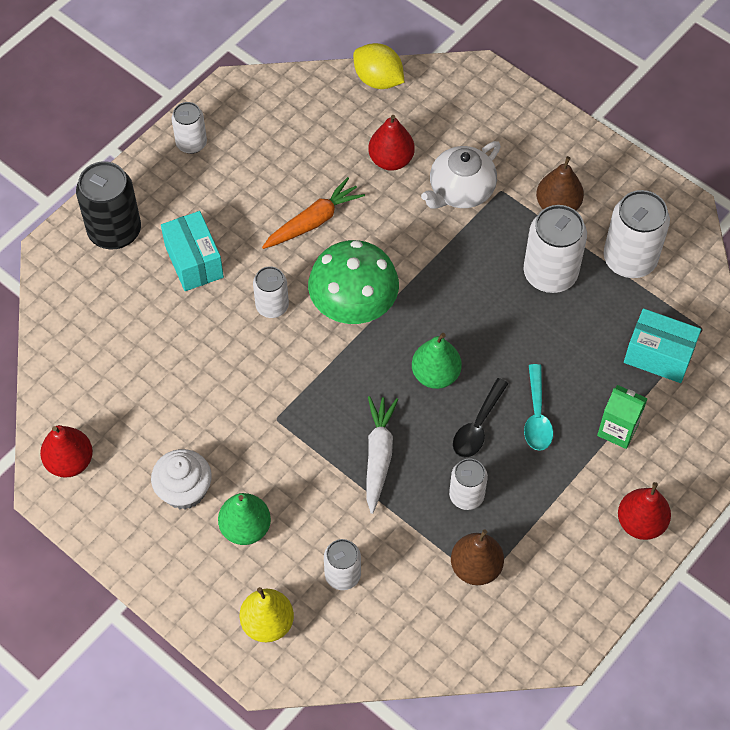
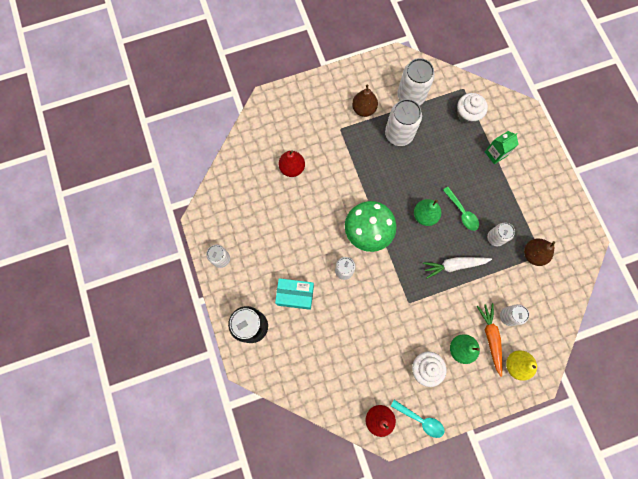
camera: 60 degrees left, 15 degrees up
orange carrot [262,177,365,249] -> orange carrot moved to [477,303,502,377]
yellow lemon [353,43,404,89] -> none
white carrot [366,396,398,514] -> white carrot turned 45 degrees counterclockwise [423,257,492,278]
white teapot [421,141,501,208] -> none
black spoon [453,378,509,458] -> green spoon [443,187,479,231]
turquoise spoon [524,364,553,451] -> turquoise spoon moved to [391,400,445,438]
red pear [618,482,671,540] -> none
turquoise box [624,308,701,383] -> white cupcake [457,93,488,124]

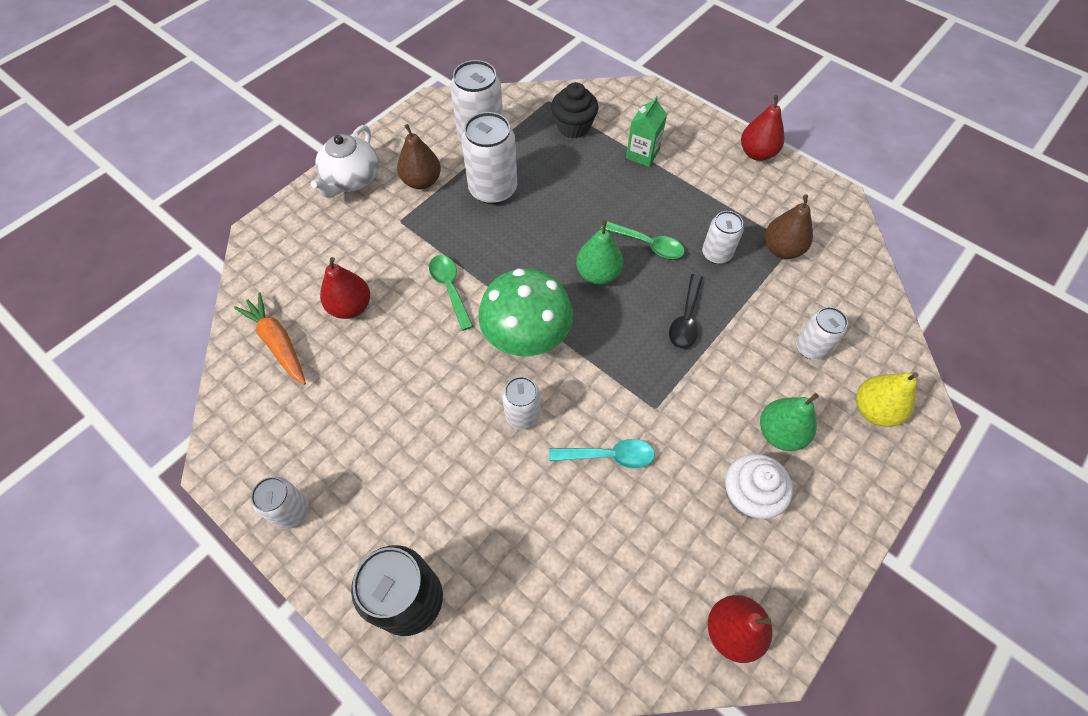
camera: 30 degrees left, 15 degrees down
turquoise box [275,278,314,310] -> none
turquoise spoon [391,400,445,438] -> turquoise spoon moved to [549,439,655,469]
white carrot [423,257,492,278] -> black spoon [669,274,703,349]
white cupcake [457,93,488,124] -> black cupcake [551,82,599,138]
orange carrot [477,303,502,377] -> orange carrot moved to [234,292,306,385]
none -> white teapot [311,125,379,198]
none -> green spoon [429,255,473,331]
none -> red pear [741,95,784,161]

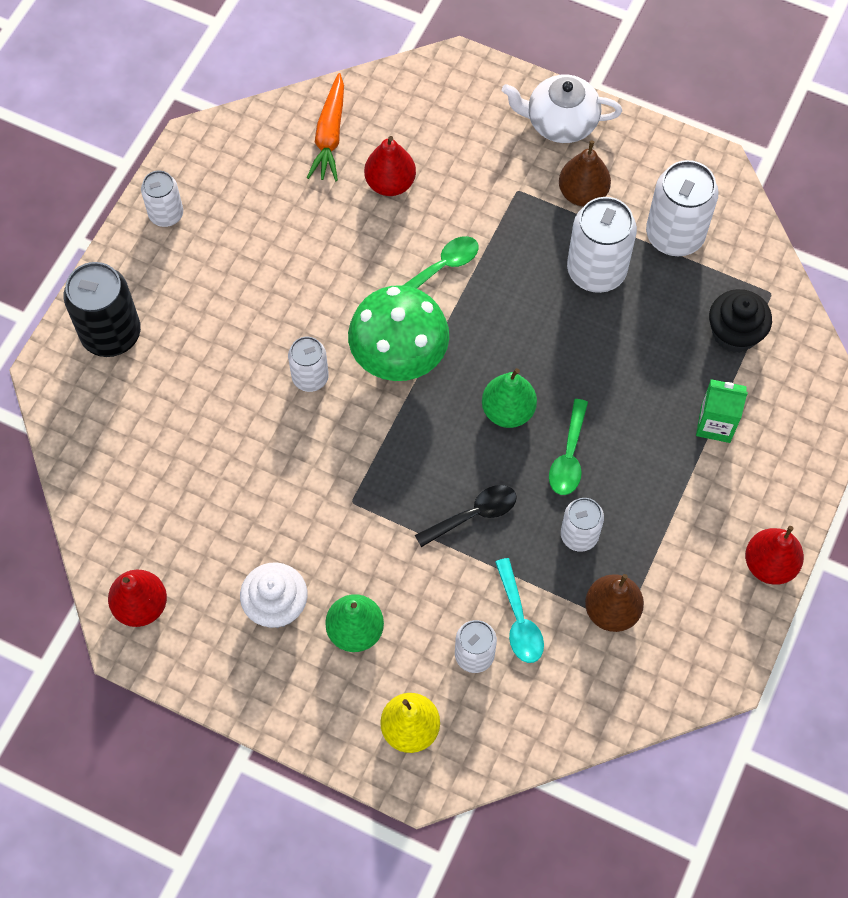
camera: 75 degrees right, 5 degrees up
orange carrot [234,292,306,385] -> orange carrot turned 150 degrees clockwise [307,73,344,181]
turquoise spoon [549,439,655,469] -> turquoise spoon moved to [495,558,544,663]
black spoon [669,274,703,349] -> black spoon turned 150 degrees clockwise [415,485,517,547]

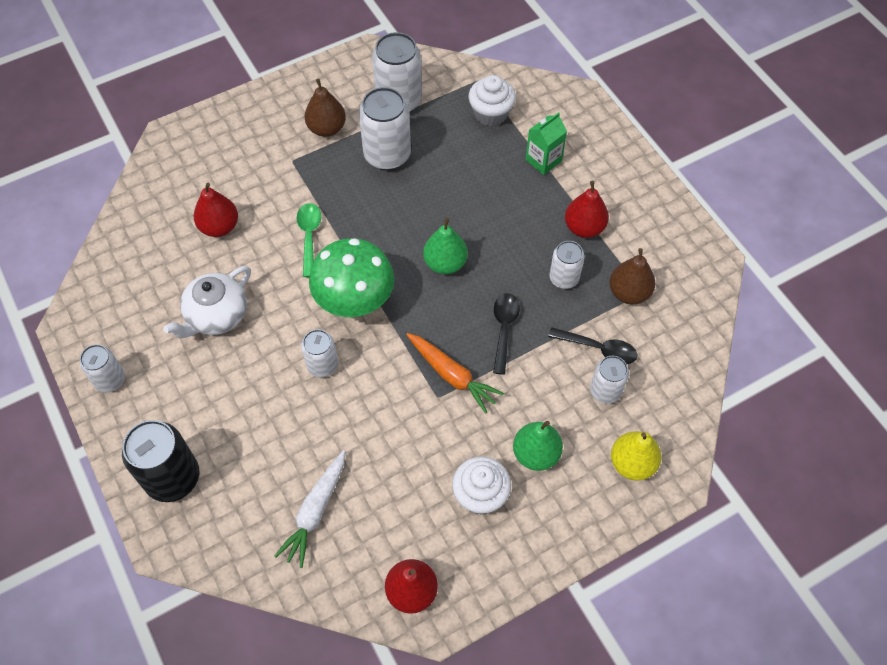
camera: 55 degrees left, 5 degrees down
orange carrot [307,73,344,181] -> orange carrot moved to [406,333,504,414]
turquoise spoon [495,558,544,663] -> black spoon [548,327,637,364]
white teapot [502,74,622,143] -> white teapot moved to [163,266,251,338]
green spoon [549,399,588,495] -> none
black cupcake [709,289,772,353] -> white cupcake [469,75,516,127]
red pear [745,526,804,585] -> red pear moved to [565,181,609,238]
none -> white carrot [274,450,345,568]

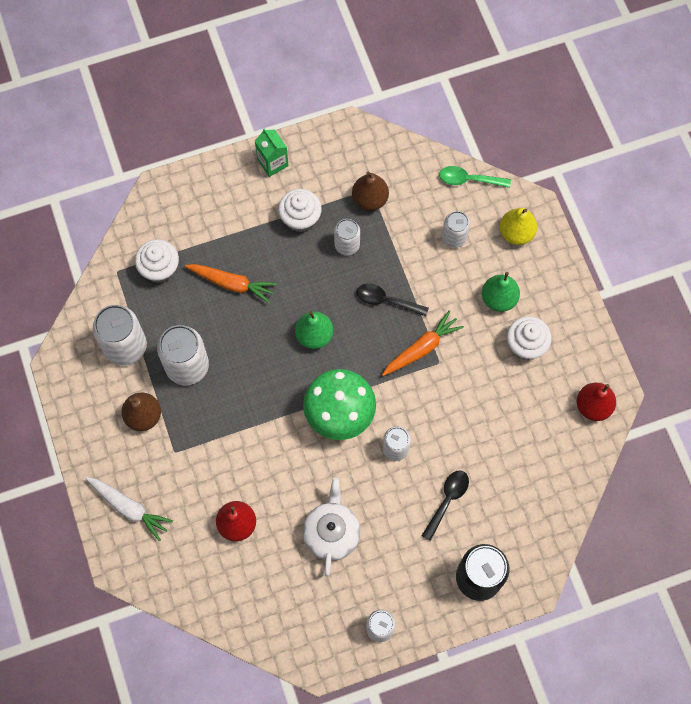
camera: 80 degrees left, 10 degrees up
white teapot [163,266,251,338] -> white teapot turned 135 degrees counterclockwise [303,478,360,577]
white carrot [274,450,345,568] -> white carrot moved to [85,477,173,541]
green spoon [297,203,321,277] -> green spoon moved to [439,166,511,188]
green carton [526,112,567,175] -> green carton moved to [255,128,289,177]
black spoon [548,327,637,364] -> black spoon moved to [422,470,469,541]
red pear [565,181,609,238] -> white cupcake [278,189,322,232]
none -> orange carrot [185,264,277,304]

